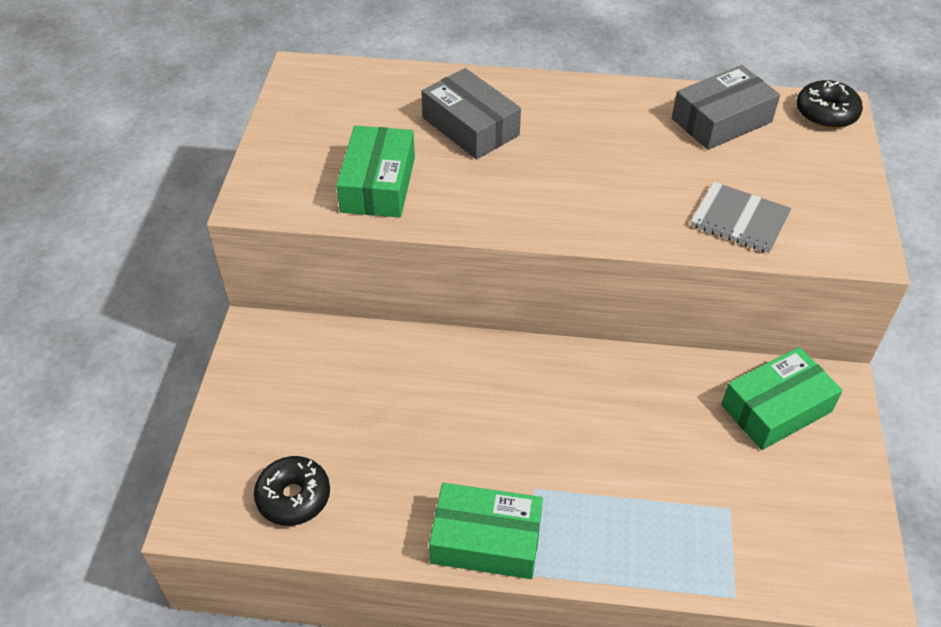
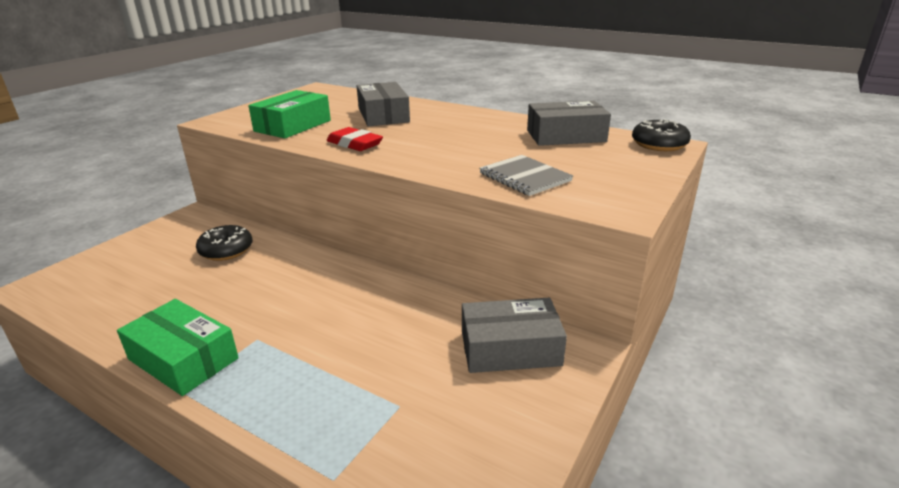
camera: 25 degrees right, 20 degrees down
black donut [254,456,330,526] -> black donut moved to [196,225,253,261]
green box [721,347,843,450] -> grey box [462,298,567,373]
none -> red eraser [327,127,383,151]

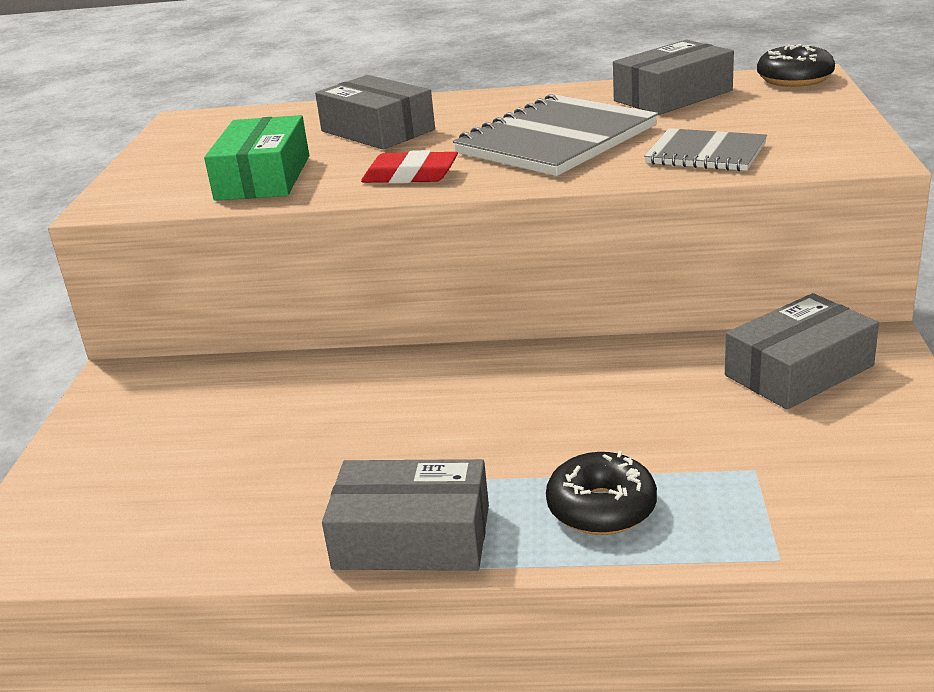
camera: 25 degrees left, 0 degrees up
green box [117,299,239,396] -> grey box [322,459,489,571]
black donut [196,225,253,261] -> black donut moved to [546,451,657,535]
none -> grey notebook [453,94,658,176]

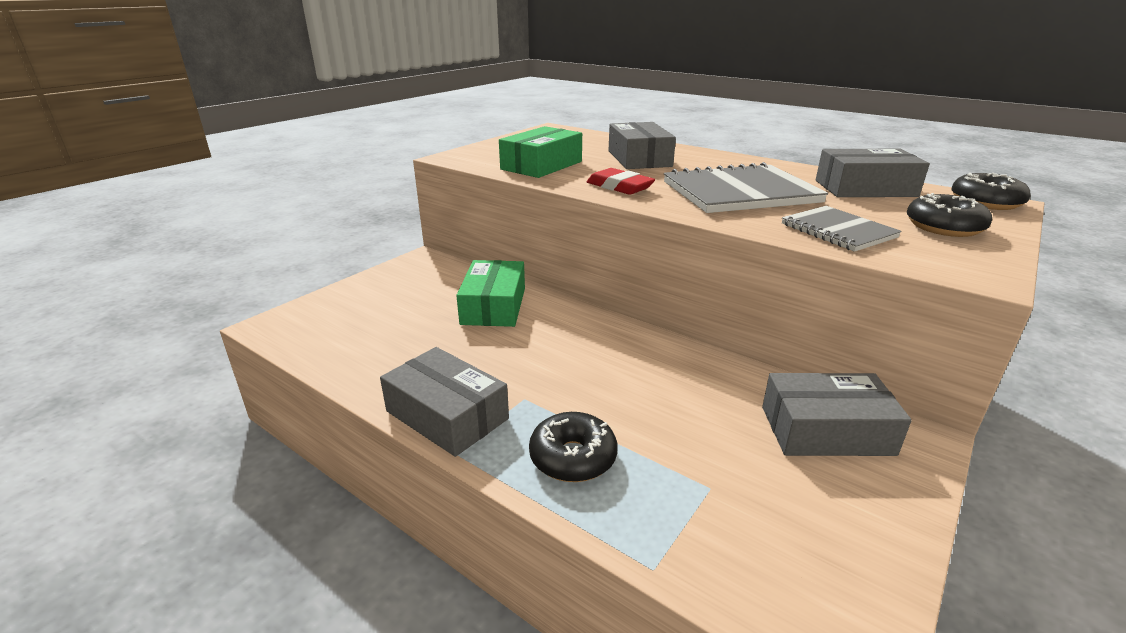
camera: 30 degrees right, 0 degrees up
none -> green box [456,260,525,327]
none -> black donut [907,193,992,237]

